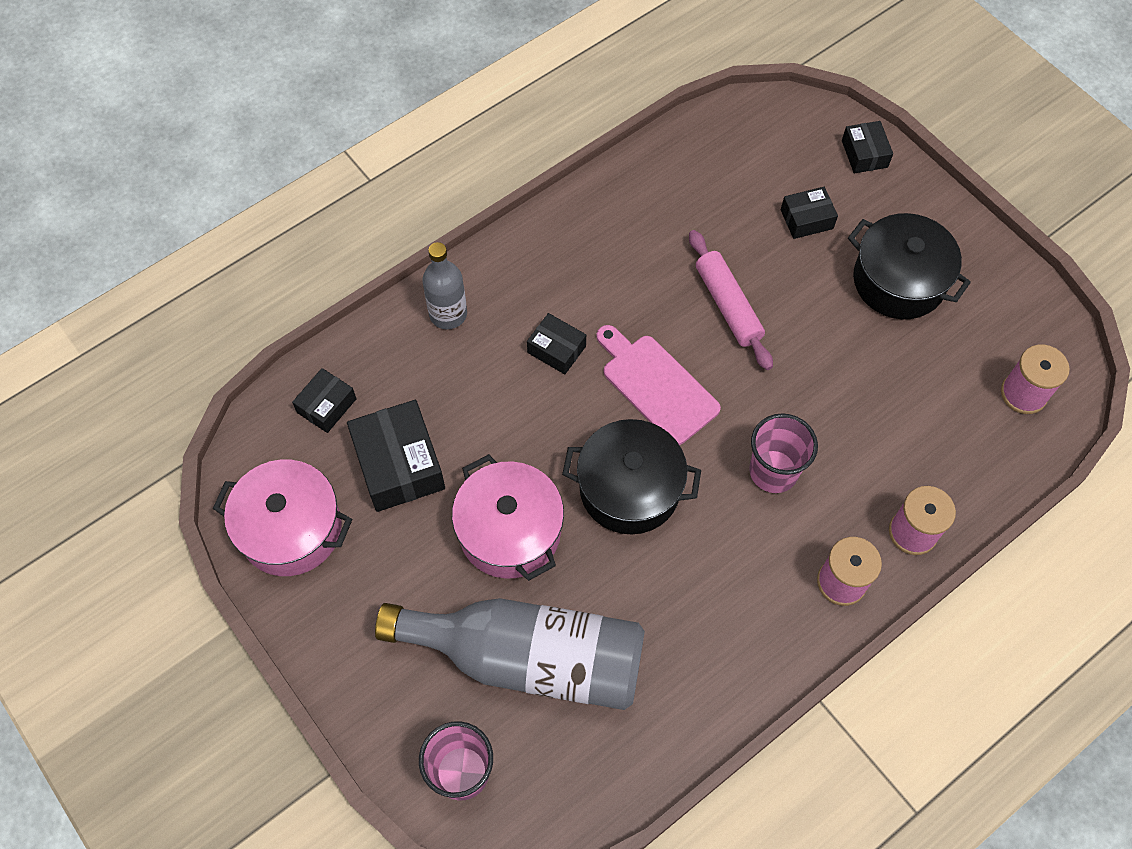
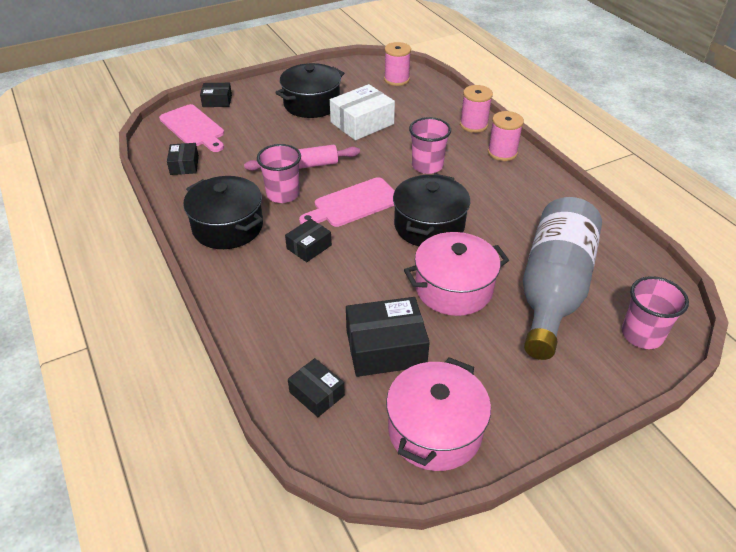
camera: 80 degrees left, 20 degrees down
grey bottle [422,242,467,329] -> none
black box [781,187,838,239] -> black box moved to [167,143,199,175]
none -> pink cutting board [159,104,224,152]
none -> black pot [183,176,263,249]
none -> pink cup [257,144,301,203]
none -> white box [330,84,395,140]

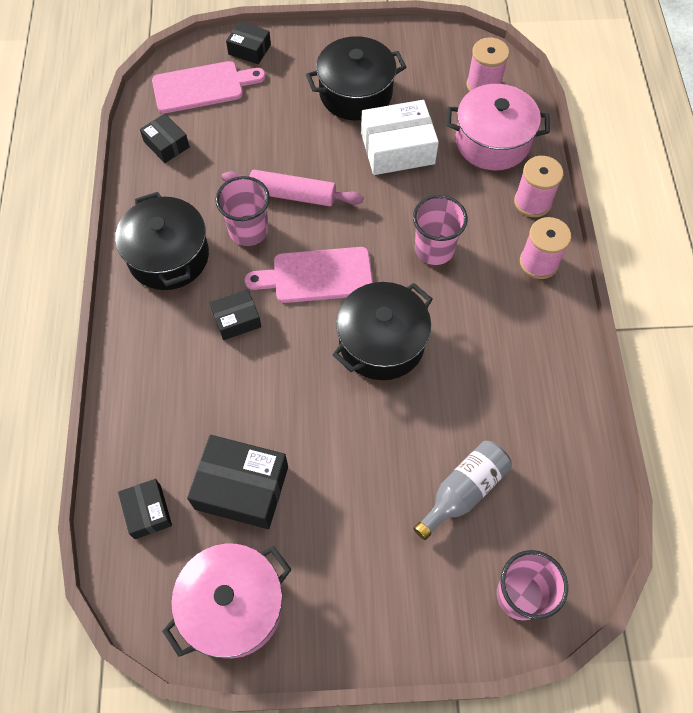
camera: 25 degrees right, 20 degrees up
pink cutting board [159,104,224,152] -> pink cutting board turned 90 degrees counterclockwise [152,61,266,113]
black box [167,143,199,175] -> black box turned 60 degrees counterclockwise [140,114,189,163]
pink pot [404,232,509,316] -> pink pot moved to [446,84,550,170]
grey bottle [523,197,602,360] -> grey bottle [413,441,512,540], size x0.52

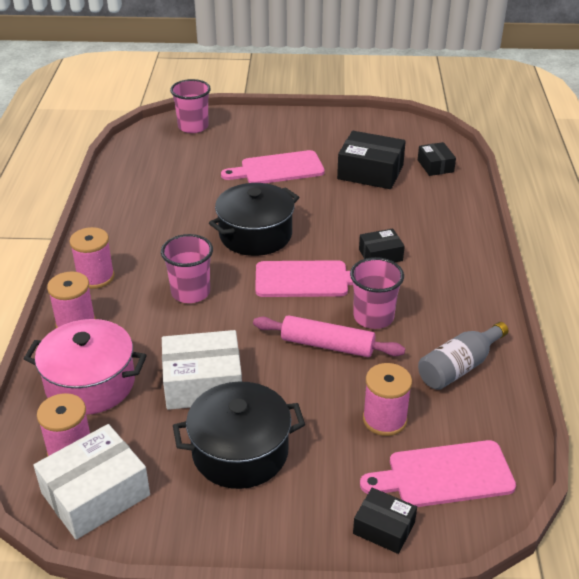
camera: 175 degrees left, 25 degrees down
black pot [115,192,209,290] -> none
black box [140,114,189,163] -> none
pink pot [162,543,292,658] -> none
grey bottle [413,441,512,540] -> grey bottle moved to [418,322,508,390]
none -> white box [34,424,150,540]
none -> pink cutting board [221,150,325,183]
none -> pink spool [363,363,412,436]

